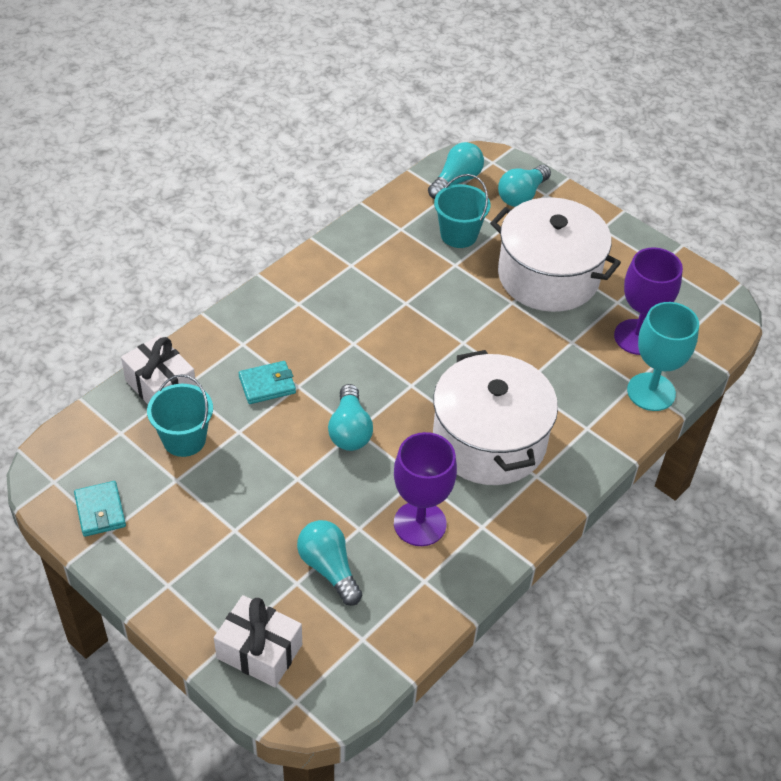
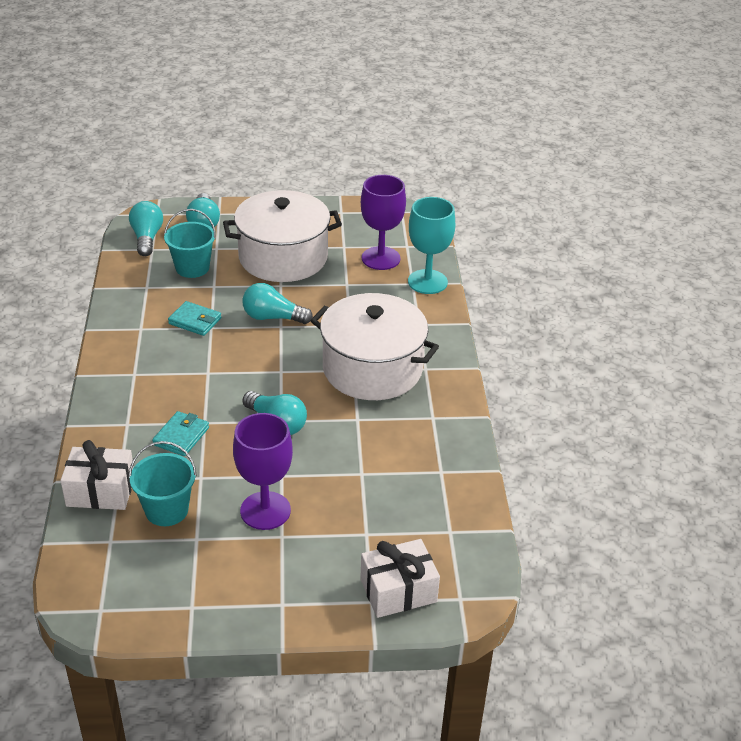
camera: 45 degrees left, 10 degrees down
turquoise wallet [74,481,126,537] -> turquoise wallet moved to [168,301,221,336]
turquoise light bulb [297,520,362,606] -> turquoise light bulb moved to [242,283,313,324]
purple goblet [394,432,457,546] -> purple goblet moved to [233,413,293,530]

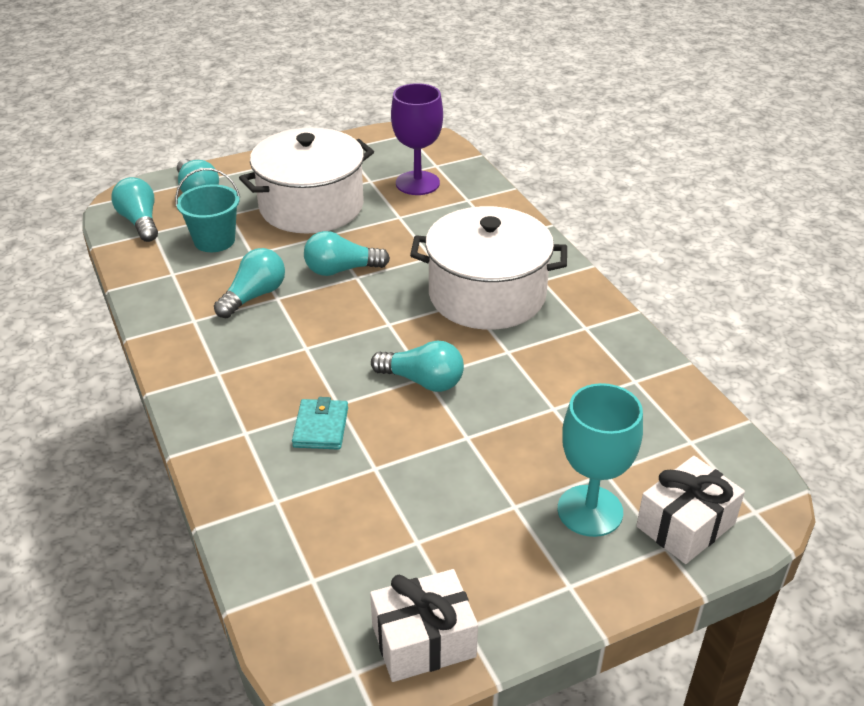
camera: 20 degrees left, 0 degrees up
white gift [61,440,134,510] -> white gift moved to [370,569,478,682]
turquoise bucket [129,441,197,526] -> none
turquoise wallet [168,301,221,336] -> turquoise light bulb [214,248,285,318]
purple goblet [233,413,293,530] -> none
turquoise goblet [408,197,455,294] -> turquoise goblet moved to [558,383,643,537]

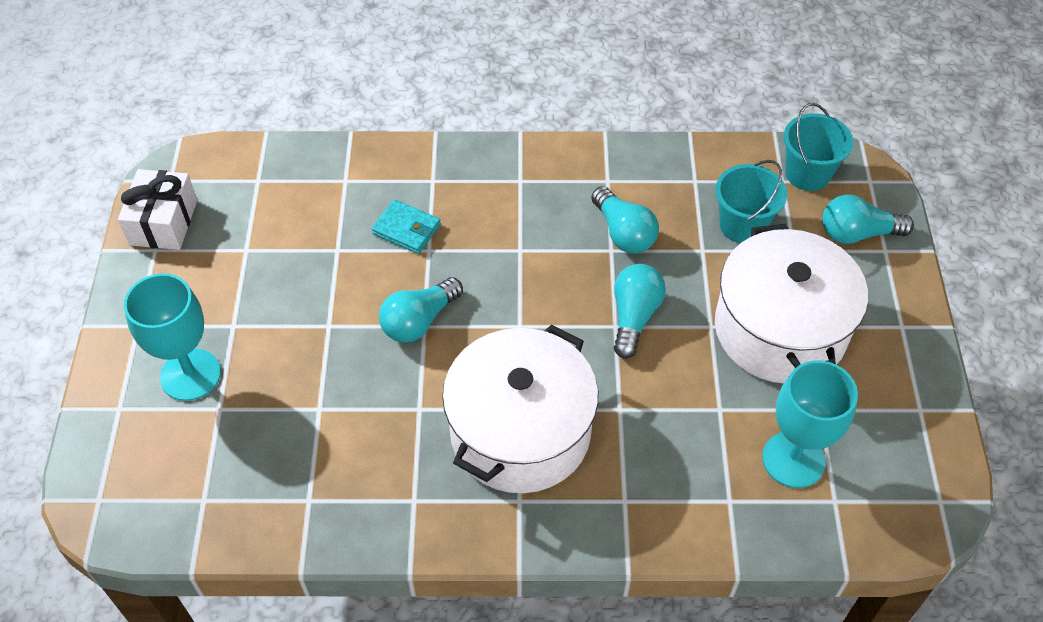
camera: 115 degrees right, 15 degrees up
turquoise light bulb [111,177,158,242] -> turquoise bucket [784,103,853,191]
purple goblet [391,83,443,195] -> turquoise goblet [762,360,858,488]
white gift [636,456,745,564] -> none

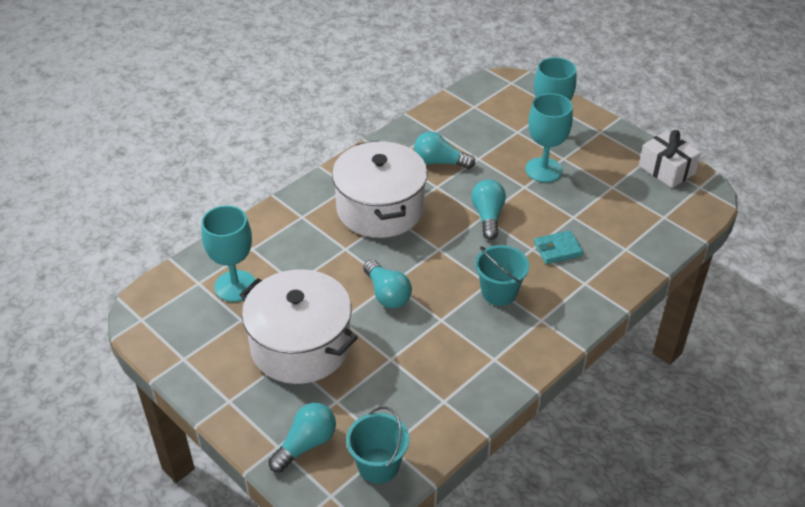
camera: 135 degrees right, 10 degrees down
turquoise light bulb [591,186,659,253] -> turquoise light bulb moved to [414,132,475,169]
turquoise bucket [715,160,787,243] -> turquoise bucket moved to [475,245,529,306]
none -> turquoise goblet [525,93,573,182]

